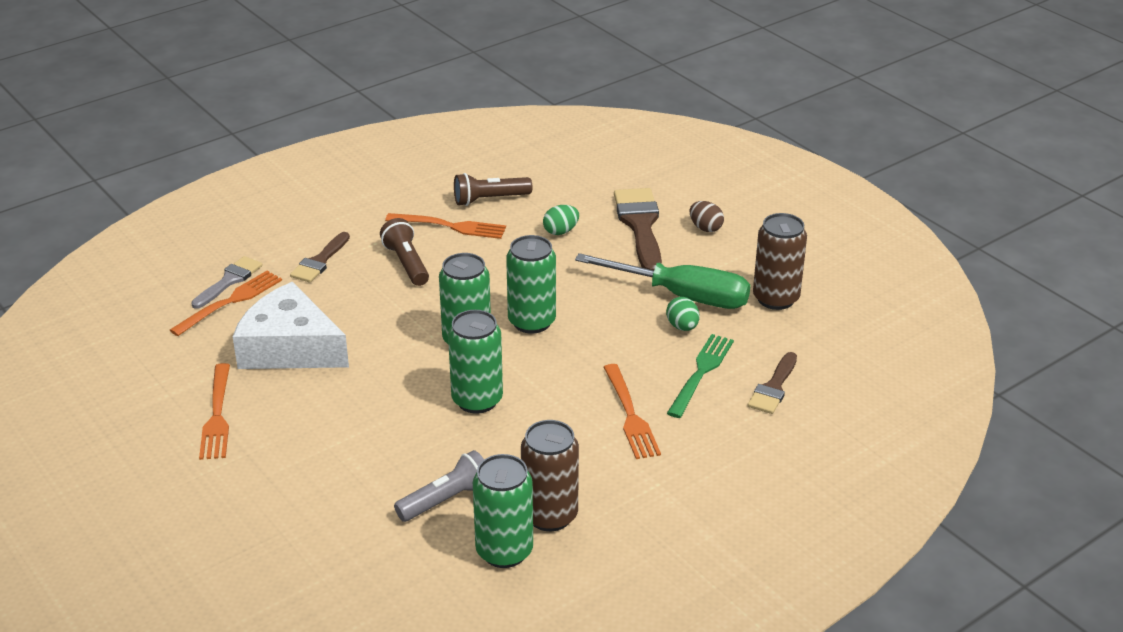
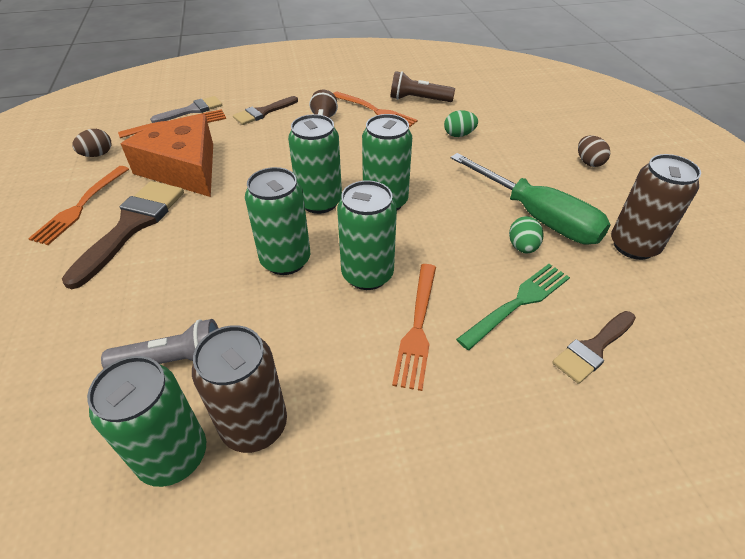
camera: 25 degrees right, 10 degrees up
white cheese [233,282,349,369] -> orange cheese [121,114,213,197]
brown brush [614,188,662,270] -> brown brush moved to [62,181,184,289]
none -> brown egg [72,129,111,157]
none -> green can [337,180,397,290]

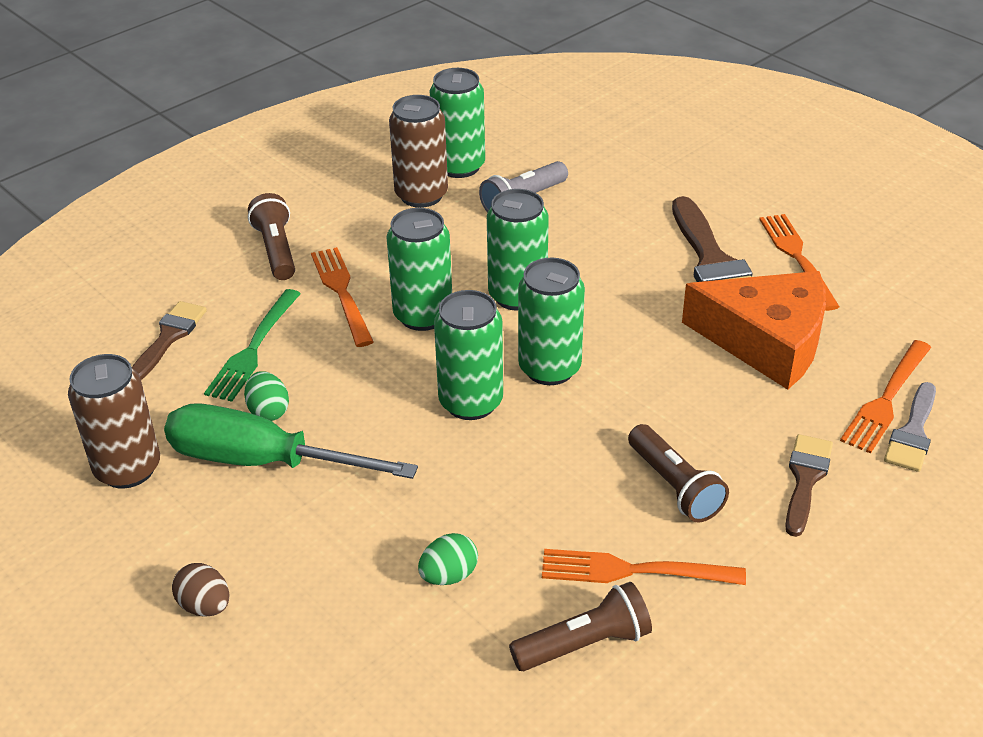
camera: 150 degrees right, 5 degrees down
brown egg [72,129,111,157] -> none
none -> brown flashlight [248,193,295,280]

